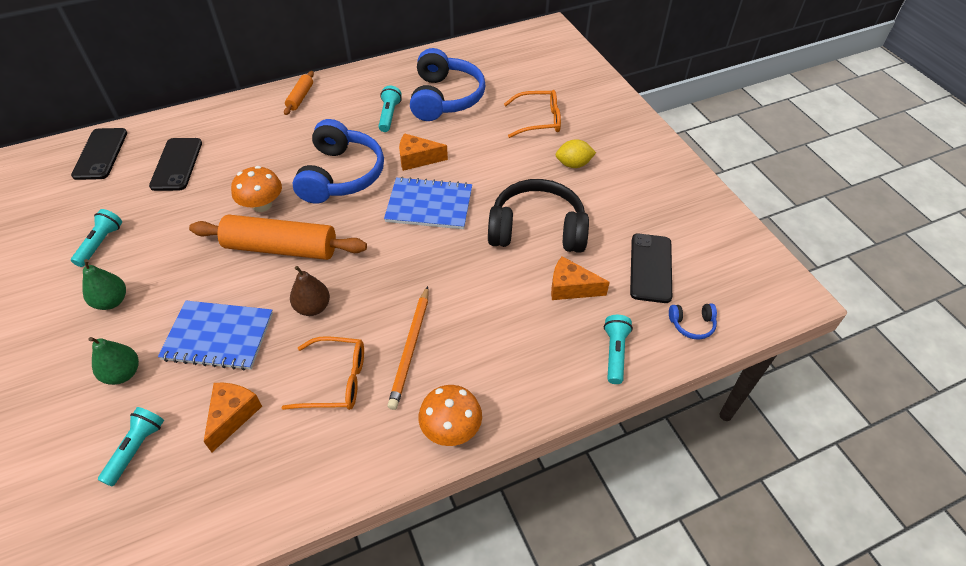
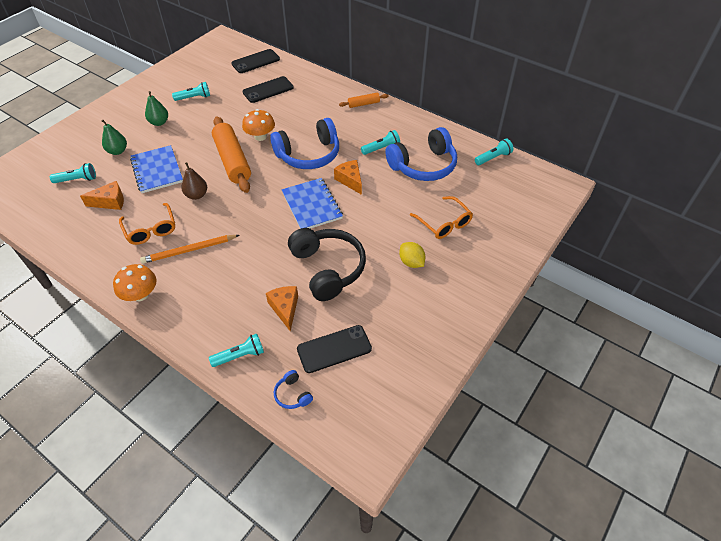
camera: 60 degrees right, 0 degrees up
none -> turquoise flashlight [475,138,513,165]

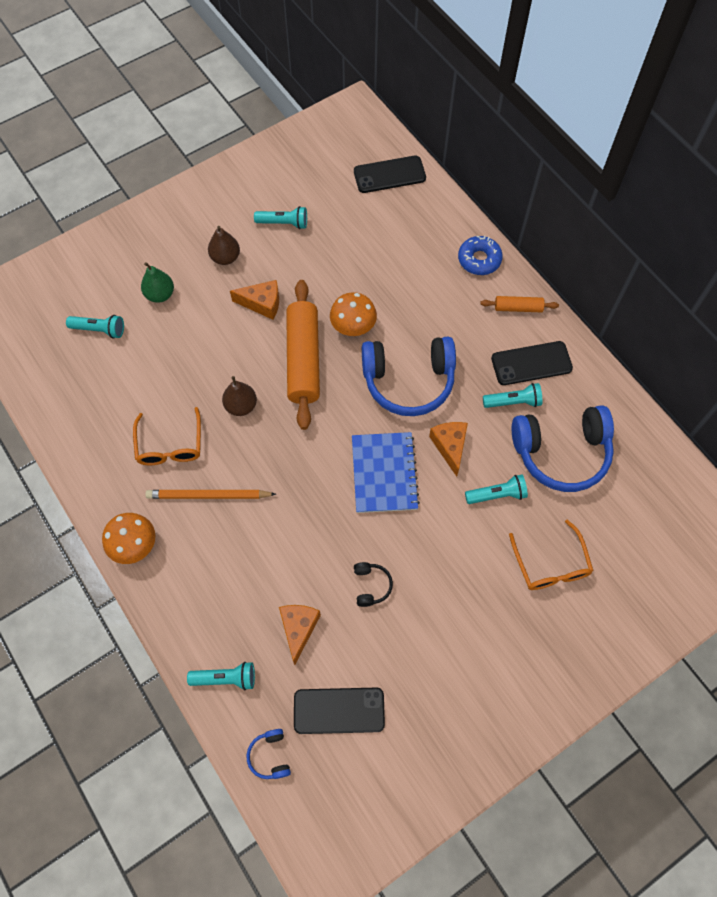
camera: 20 degrees right, 15 degrees up
orange cheese [80,181,124,210] -> orange cheese moved to [230,280,279,320]
blue notebook [130,145,183,193] -> none
green pear [145,91,168,126] -> brown pear [208,226,240,265]
black phone [243,76,294,103] -> black phone moved to [491,341,573,385]
black headphones [288,228,366,301] -> black headphones [354,562,393,607], size x0.42
yellow lemon [399,242,425,268] -> none
turquoise flashlight [475,138,513,165] -> turquoise flashlight moved to [465,475,528,504]
none -> blue donut [458,236,503,275]

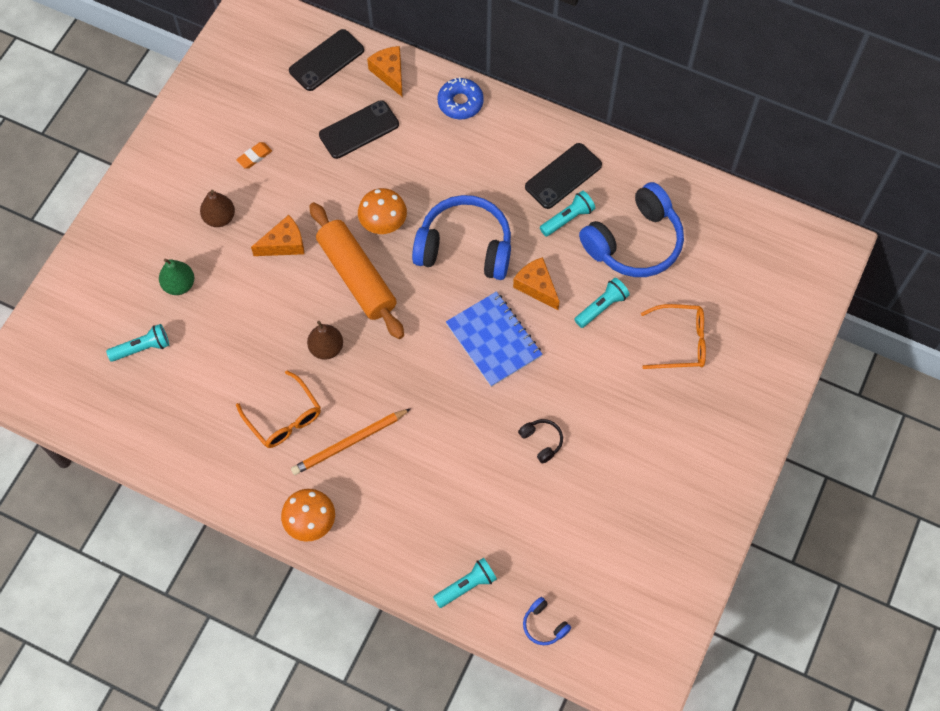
camera: 30 degrees left, 0 degrees up
turquoise flashlight [254,206,307,229] -> orange eraser [236,142,272,169]
orange cheese [279,605,321,665] -> orange cheese moved to [367,46,402,97]
black phone [294,688,385,734] -> black phone moved to [319,100,399,159]
blue headphones [362,337,456,416] -> blue headphones turned 135 degrees counterclockwise [412,195,511,280]
orange rolling pin [480,296,559,312] -> none
orange glasses [509,519,594,590] -> orange glasses turned 45 degrees counterclockwise [641,304,706,369]

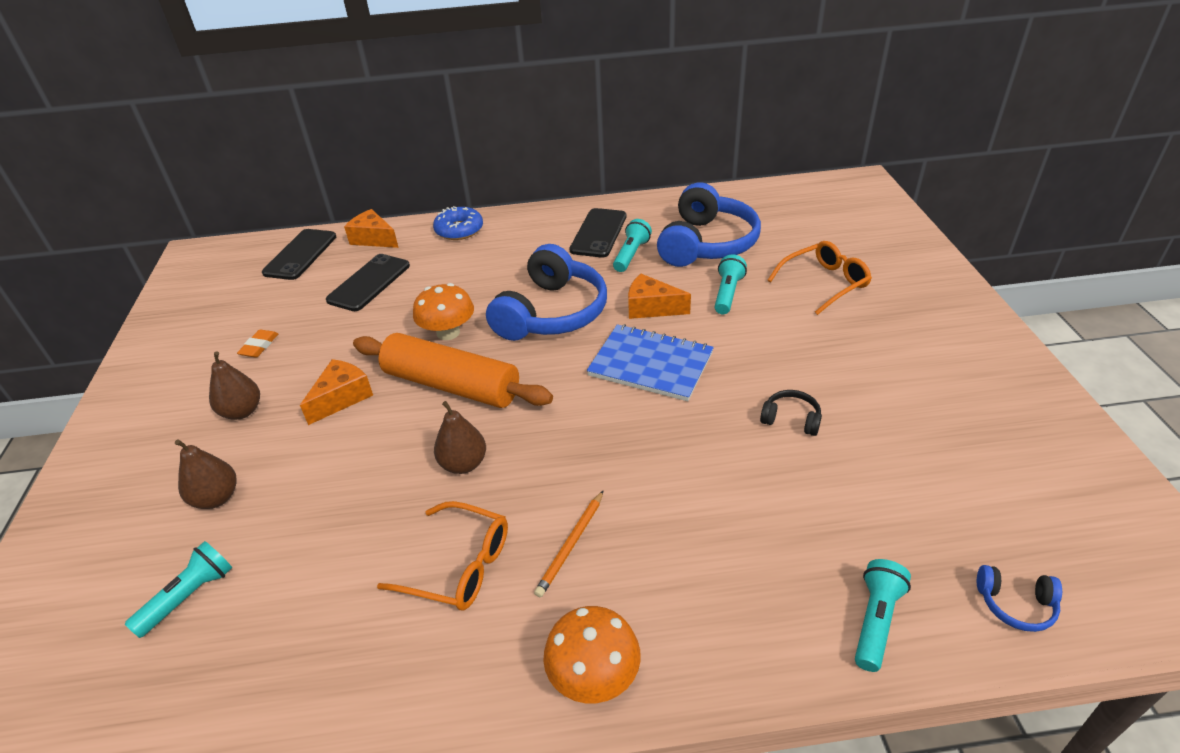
camera: 30 degrees left, 25 degrees down
green pear [159,258,194,295] -> brown pear [175,440,237,509]
orange pencil [291,408,411,475] -> orange pencil [534,490,604,597], size x0.66
blue headphones [412,195,511,280] -> blue headphones turned 135 degrees clockwise [486,244,607,341]

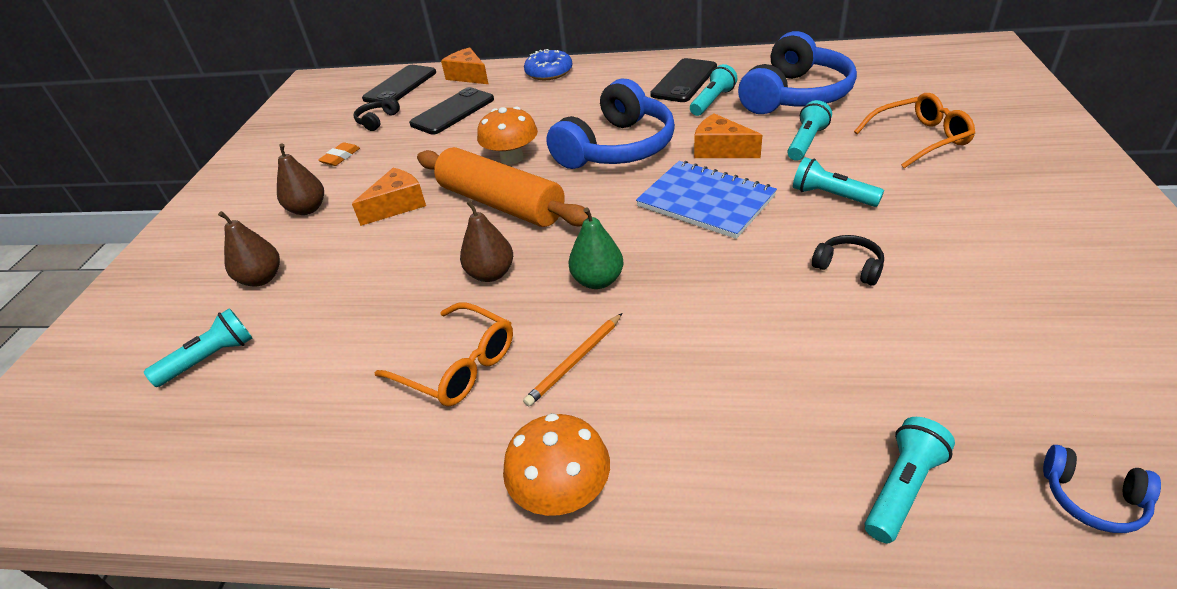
camera: 15 degrees right, 0 degrees up
none -> black headphones [354,97,400,131]
none -> green pear [569,207,623,289]
none -> turquoise flashlight [793,157,884,207]

